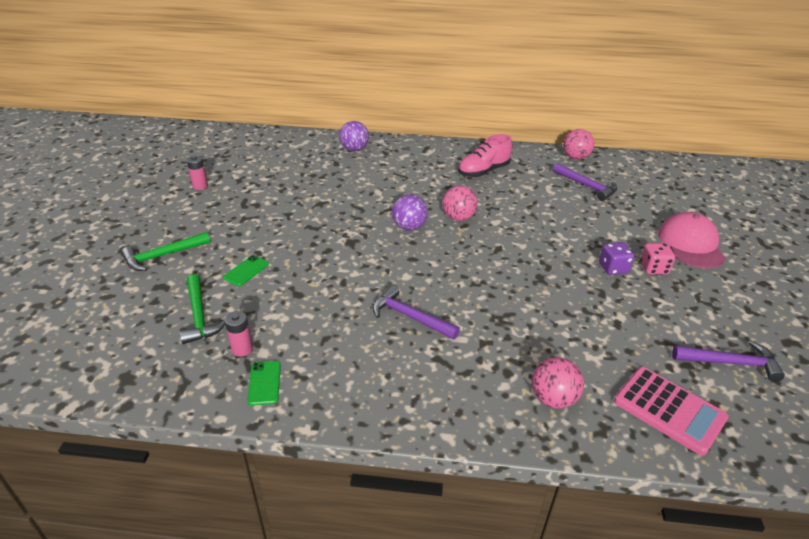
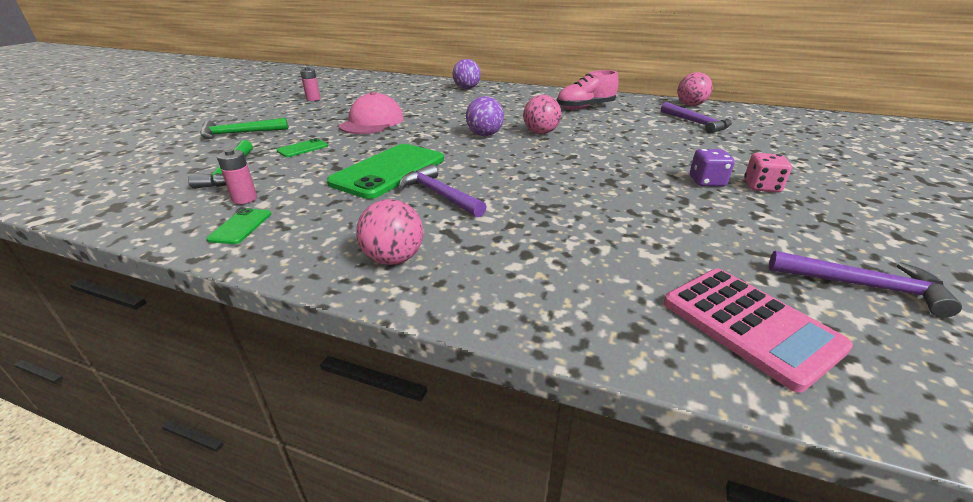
camera: 15 degrees right, 5 degrees down
pink ball [532,357,584,409] -> pink ball moved to [356,199,424,265]
pink cap [658,212,726,268] -> pink cap moved to [339,92,404,134]
none -> green phone [326,144,444,199]

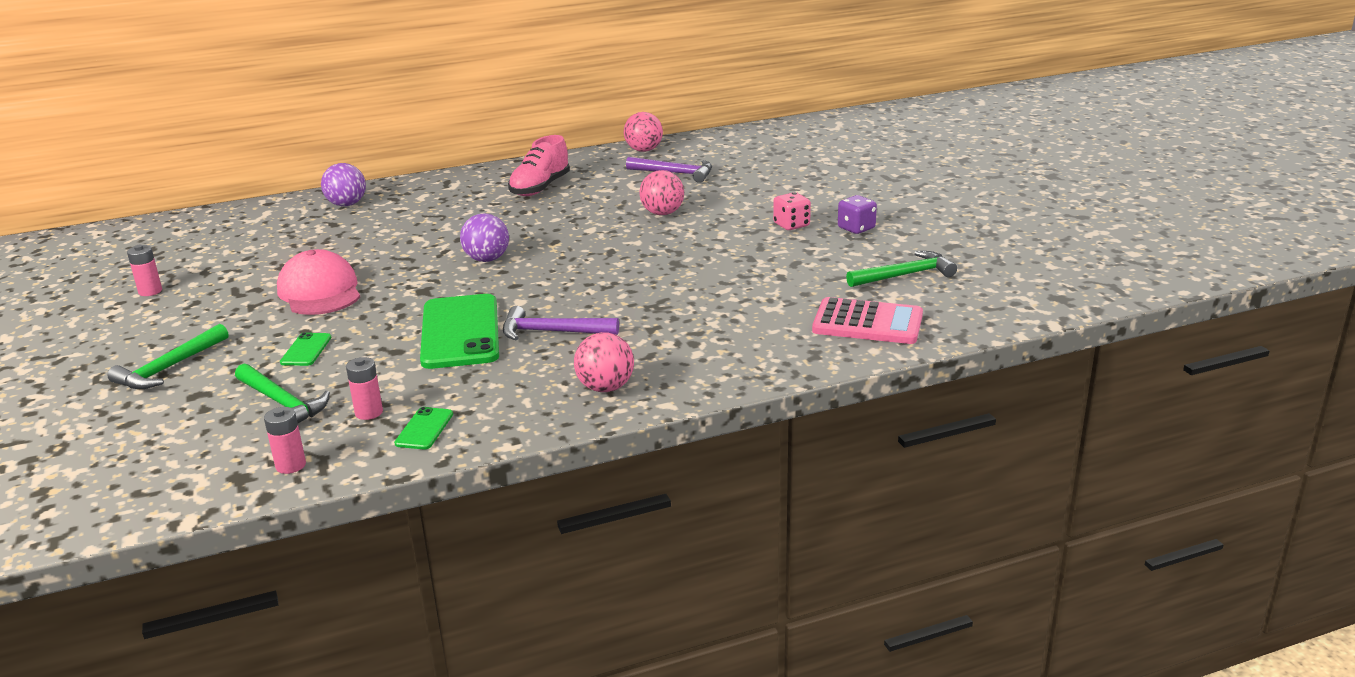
camera: 40 degrees left, 5 degrees down
green phone [206,208,271,244] -> green phone turned 45 degrees clockwise [394,407,453,450]
pink ball [523,95,561,134] -> pink ball moved to [639,170,684,215]
purple dice [690,149,735,187] -> purple dice moved to [838,195,877,234]
purple hammer [769,251,962,318] -> green hammer [846,251,957,287]
none -> pink battery [264,407,306,474]

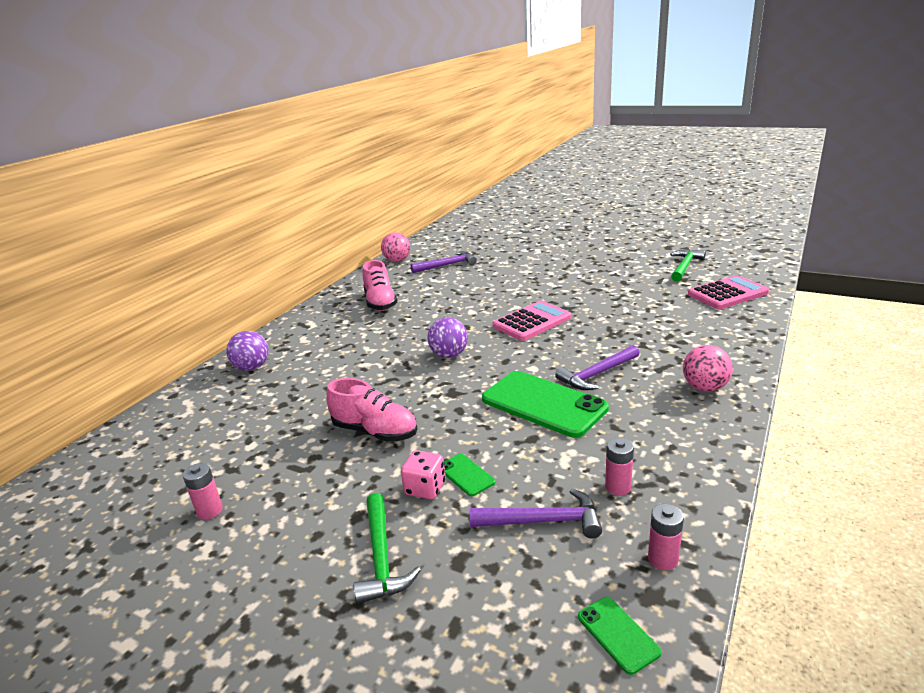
camera: 40 degrees left, 0 degrees up
green hammer [235,364,330,423] -> purple hammer [470,489,602,538]
pink cap [277,249,360,315] -> pink shoe [326,378,418,442]
green phone [394,407,453,450] -> green phone moved to [578,597,662,675]
pink ball [639,170,684,215] -> none
pink dice [773,192,811,230] -> pink dice moved to [401,450,446,499]
purple dice [838,195,877,234] -> none
none -> pink calculator [493,301,571,341]

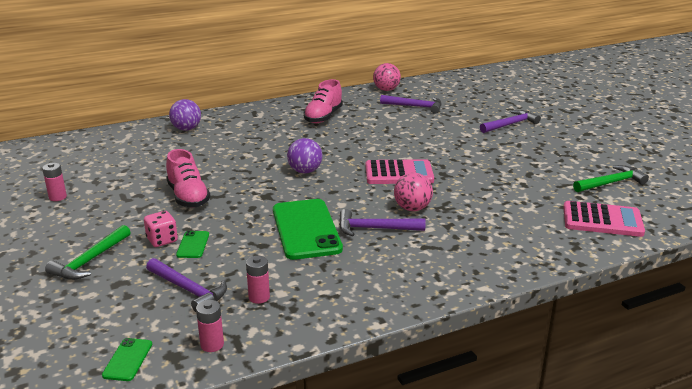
camera: 35 degrees right, 0 degrees up
pink ball [683,345,733,392] -> pink ball moved to [394,173,433,211]
none -> purple hammer [480,110,541,133]

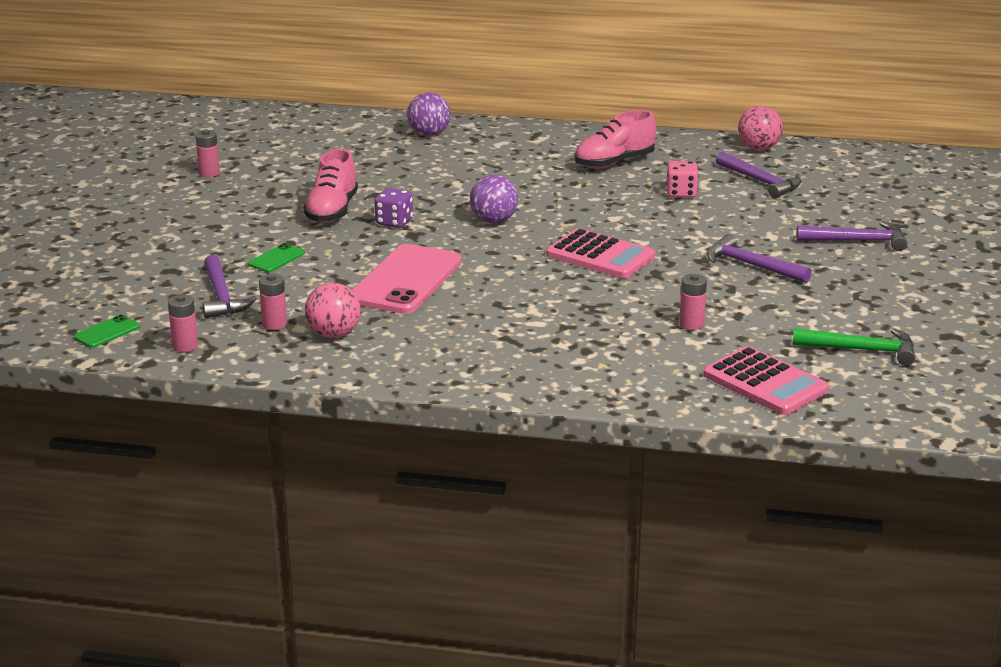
camera: 35 degrees right, 0 degrees up
green hammer [45,225,131,280] -> none
pink dice [144,211,178,247] -> pink dice moved to [666,161,699,198]
green phone [273,199,343,260] -> pink phone [352,244,462,314]
purple hammer [339,209,425,236] -> purple hammer moved to [707,234,812,283]
pink ball [394,173,433,211] -> pink ball moved to [305,283,361,338]
none -> purple dice [375,188,413,228]
none -> pink battery [679,274,707,330]

